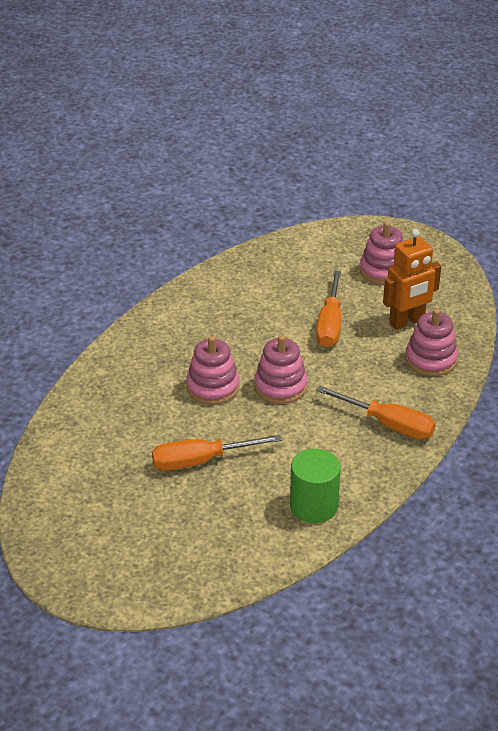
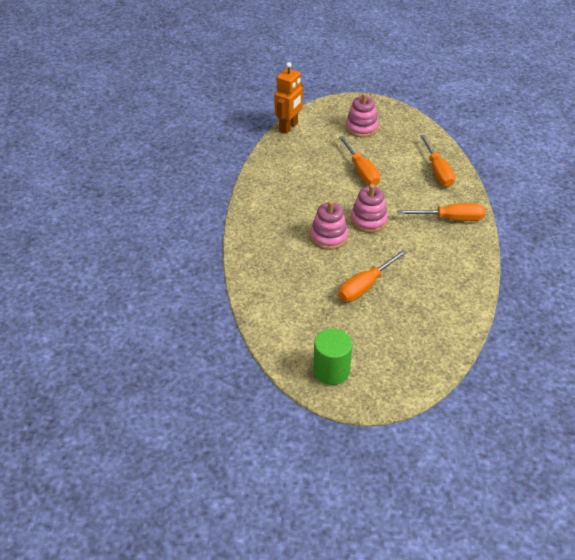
camera: 30 degrees left, 5 degrees up
green cylinder [290,449,341,523] -> green cylinder moved to [313,329,353,385]
orange robot [383,229,441,330] -> orange robot moved to [274,62,303,134]
pink stacking toy [405,309,458,376] -> orange screwdriver [420,135,455,187]

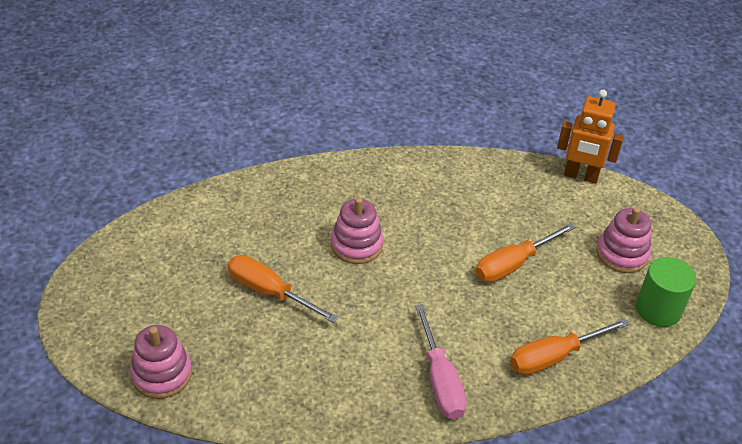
camera: 75 degrees right, 0 degrees up
green cylinder [313,329,353,385] -> green cylinder moved to [636,257,696,327]
pink stacking toy [350,184,388,233] -> pink stacking toy moved to [130,325,192,399]
orange screwdriver [397,203,485,221] -> pink screwdriver [415,304,467,419]

